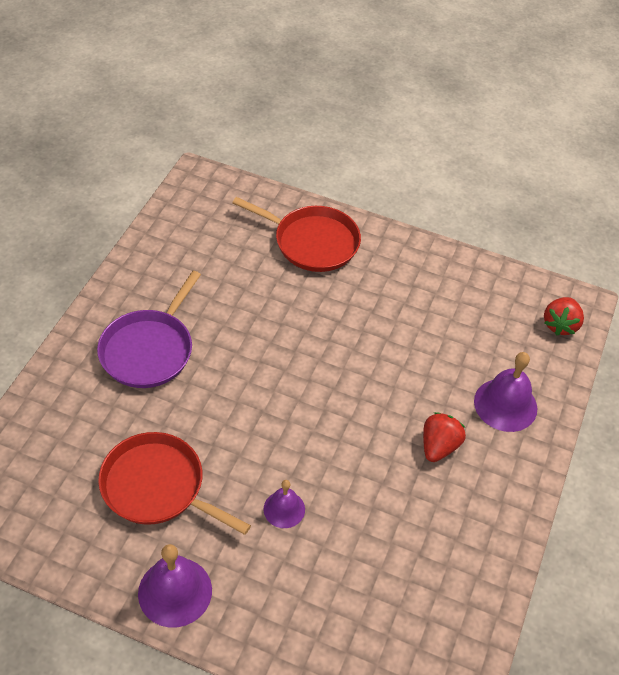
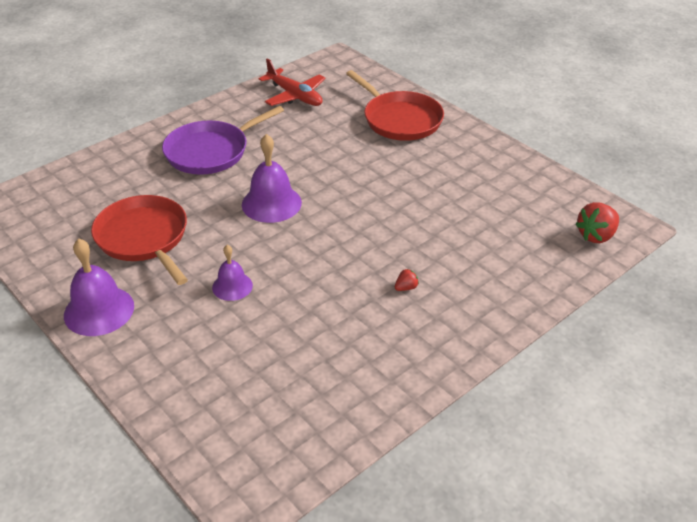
camera: 30 degrees right, 10 degrees down
red strawberry [423,412,466,462] -> red strawberry [395,269,419,291], size x0.50
purple bell [474,352,537,432] -> purple bell moved to [242,134,302,223]
none -> red plane [259,59,325,106]

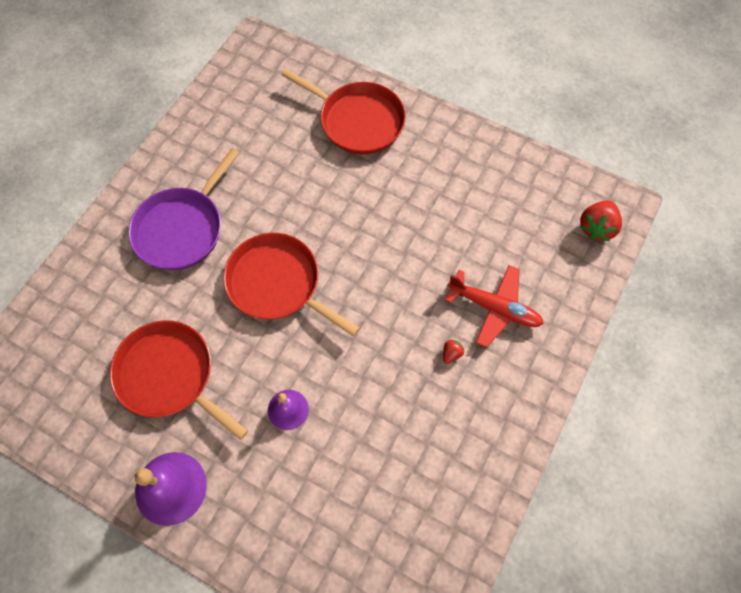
camera: 20 degrees left, 25 degrees up
purple bell [242,134,302,223] -> red pan [223,233,360,336]
red plane [259,59,325,106] -> red plane moved to [445,265,544,348]

